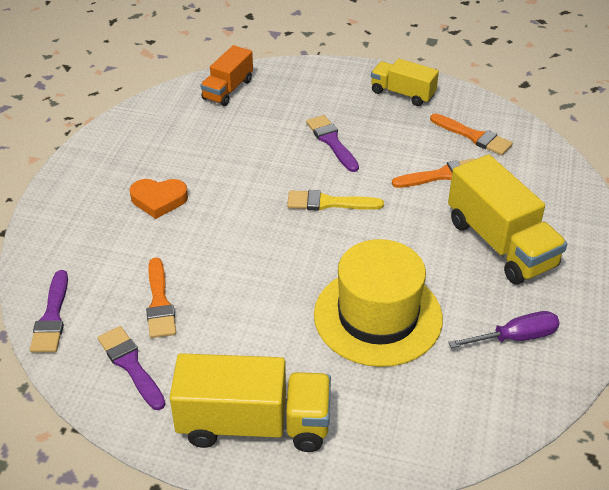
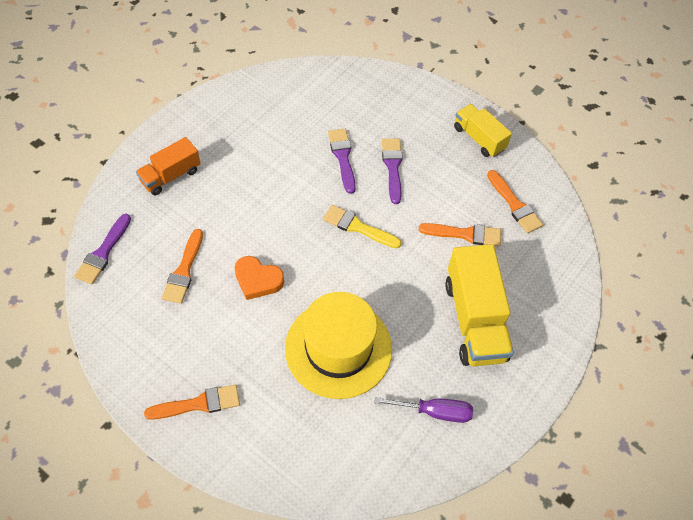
camera: 20 degrees right, 15 degrees up
purple brush [98,326,165,410] -> purple brush moved to [328,129,356,194]
orange heart [130,179,188,219] -> orange heart moved to [235,256,284,300]
yellow truck [170,353,331,452] -> orange brush [144,384,240,420]
orange truck [200,45,253,106] -> orange truck moved to [136,137,201,195]

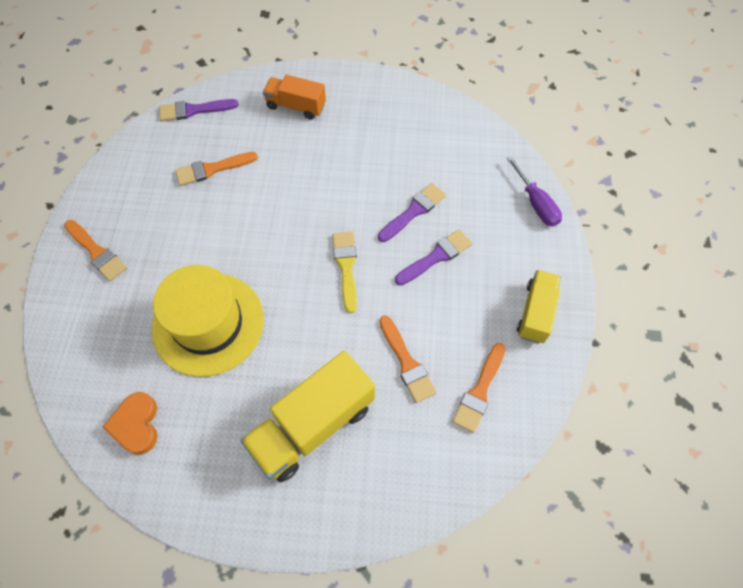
camera: 60 degrees right, 5 degrees up
orange heart [235,256,284,300] -> orange heart moved to [103,392,157,455]
purple screwdriver [375,397,473,423] -> purple screwdriver moved to [507,156,562,226]

